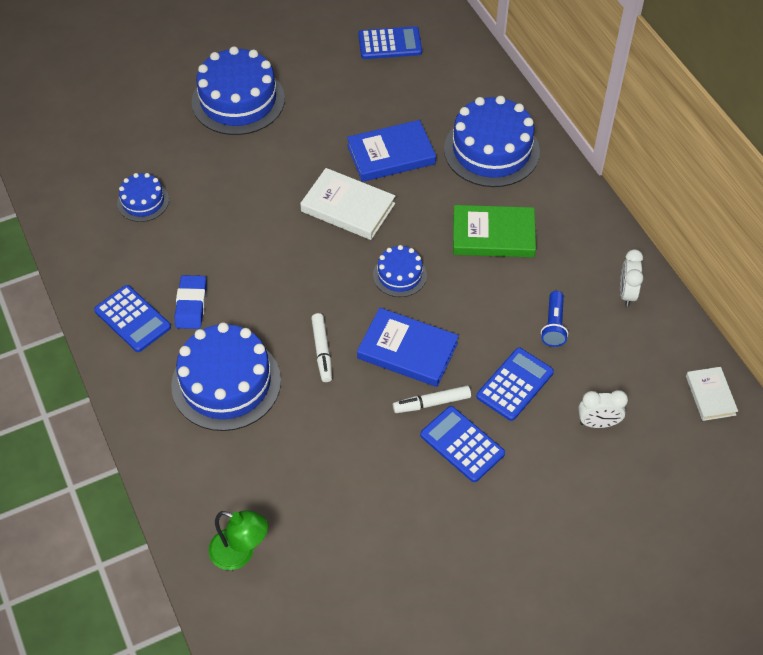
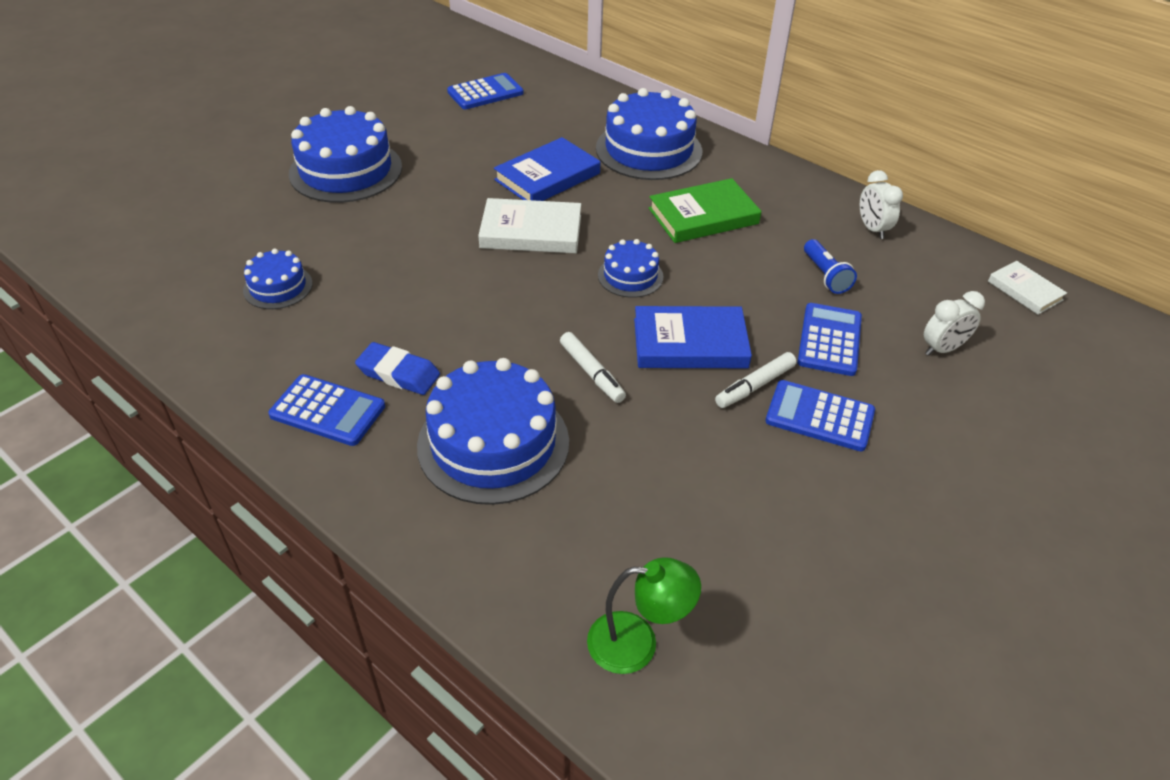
camera: 25 degrees left, 10 degrees down
blue eraser [175,275,207,329] -> blue eraser turned 45 degrees counterclockwise [355,342,440,395]

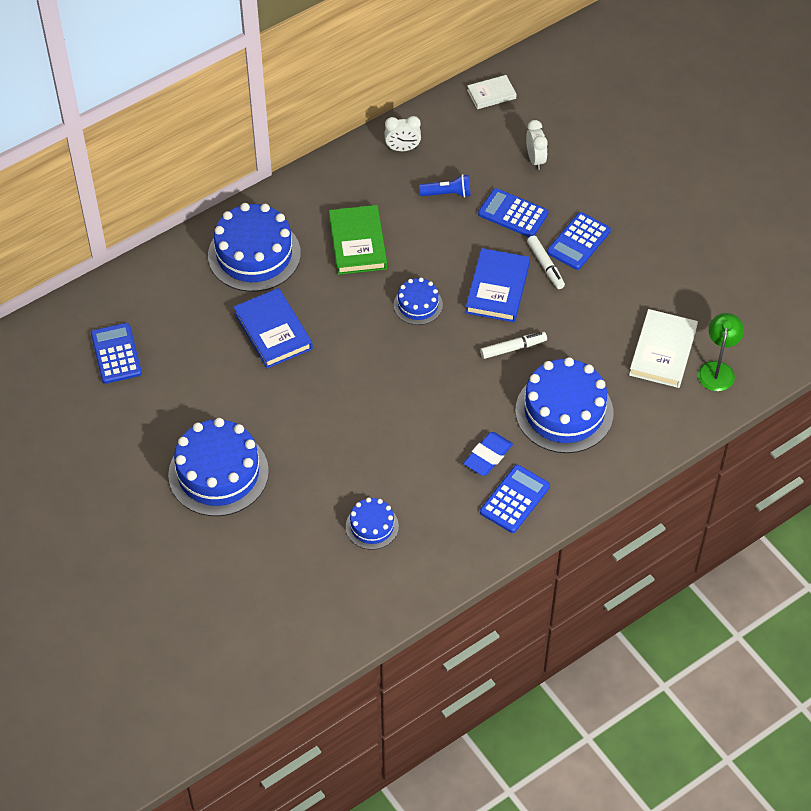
camera: 75 degrees left, 10 degrees up
white book [478,198,581,253] -> white book moved to [629,309,698,388]

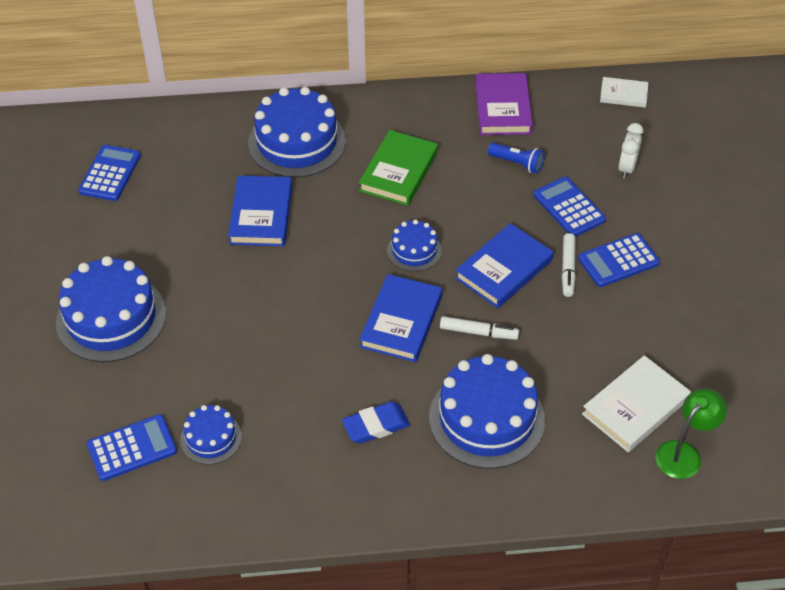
camera: 30 degrees right, 5 degrees down
white clock [384,116,421,151] -> purple book [475,73,533,135]
blue calculator [480,465,550,533] -> blue calculator moved to [87,414,177,481]
none -> blue book [360,274,442,362]

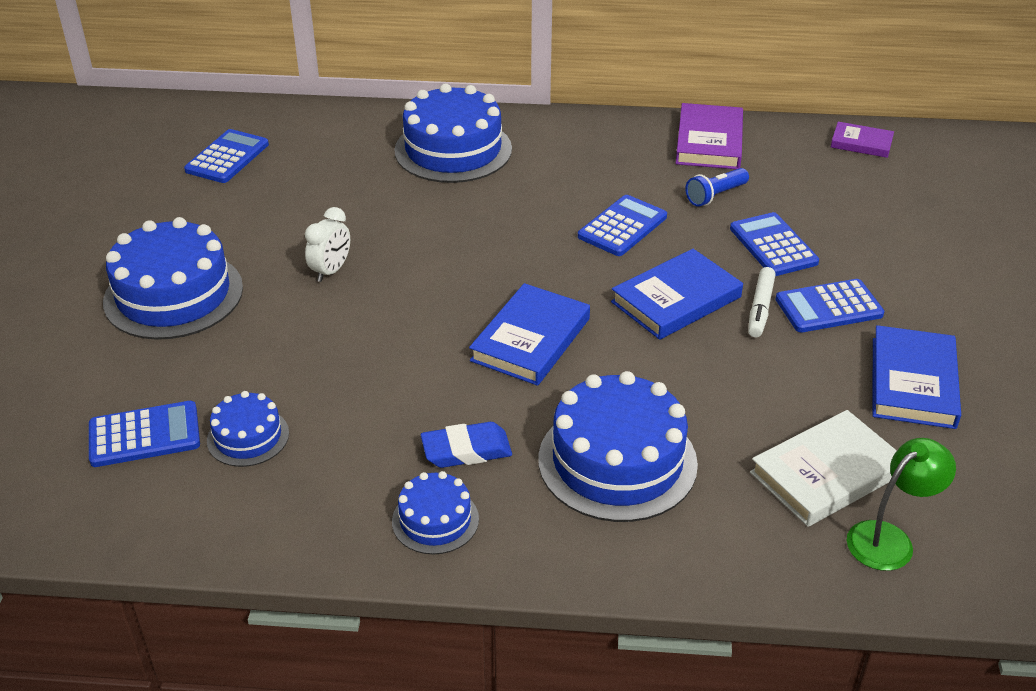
camera: 10 degrees right, 10 degrees down
blue book [228,175,292,246] -> blue book moved to [873,325,961,429]
green book [359,130,438,206] -> none
blue cake [387,220,442,272] -> blue cake moved to [392,471,479,555]
white marker [440,316,519,340] -> none
blue flashlight [488,143,545,174] -> blue flashlight turned 105 degrees clockwise [685,168,749,207]
white book [600,77,649,108] -> purple book [831,122,894,158]
white clock [618,123,643,179] -> white clock moved to [305,207,350,282]
none -> blue calculator [578,195,667,256]

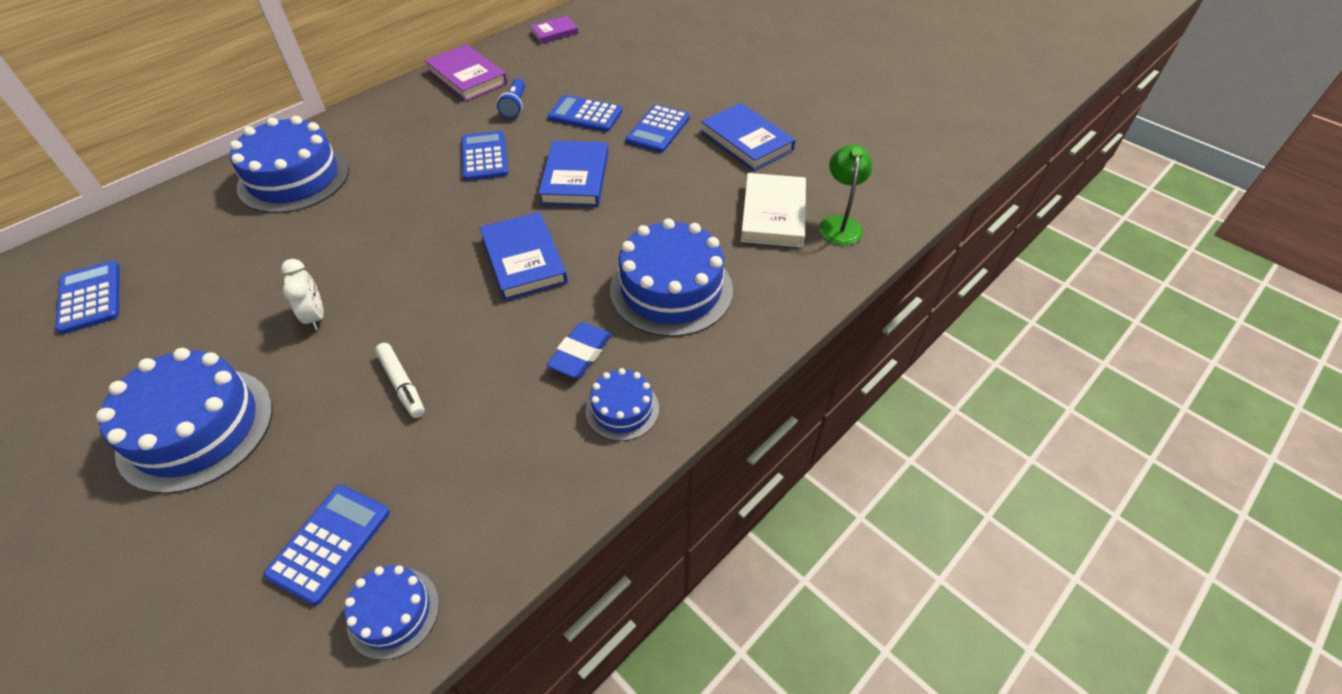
camera: 50 degrees left, 10 degrees up
blue cake [207,391,289,467] -> blue cake moved to [345,565,439,660]
white marker [748,267,775,337] -> white marker moved to [375,343,425,418]

